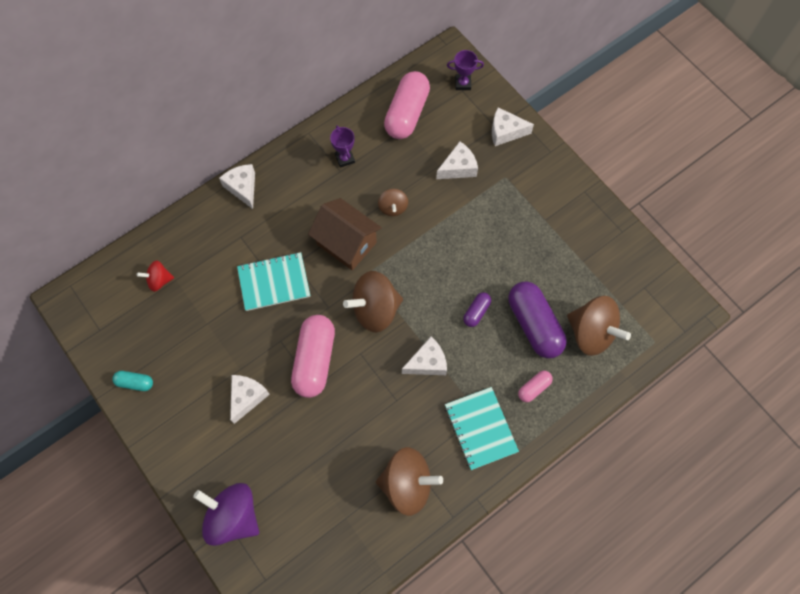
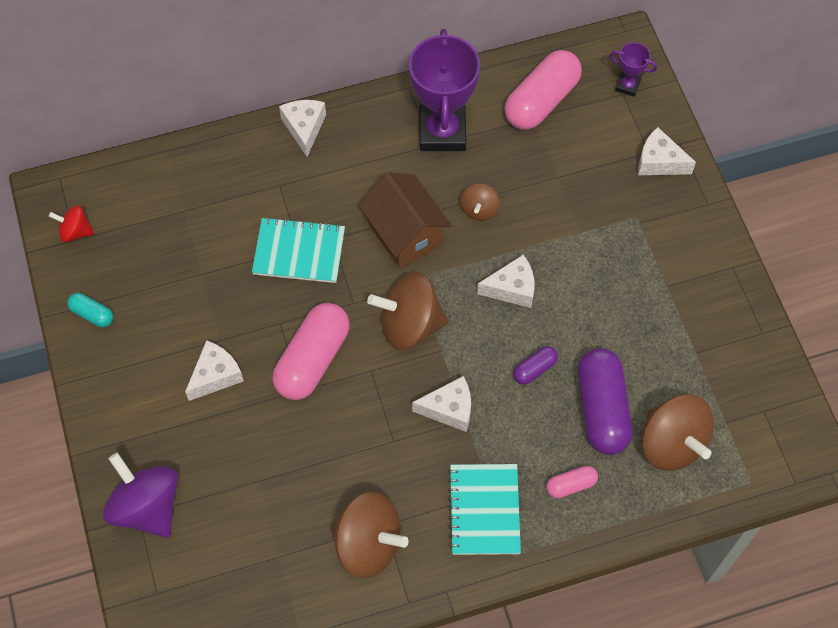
camera: 20 degrees right, 5 degrees down
red spinning top [137,260,174,292] -> red spinning top moved to [49,205,94,242]
purple trophy [330,125,355,168] -> purple trophy [409,29,480,151], size x2.18
white cheese [436,142,478,179] -> white cheese moved to [477,255,535,308]

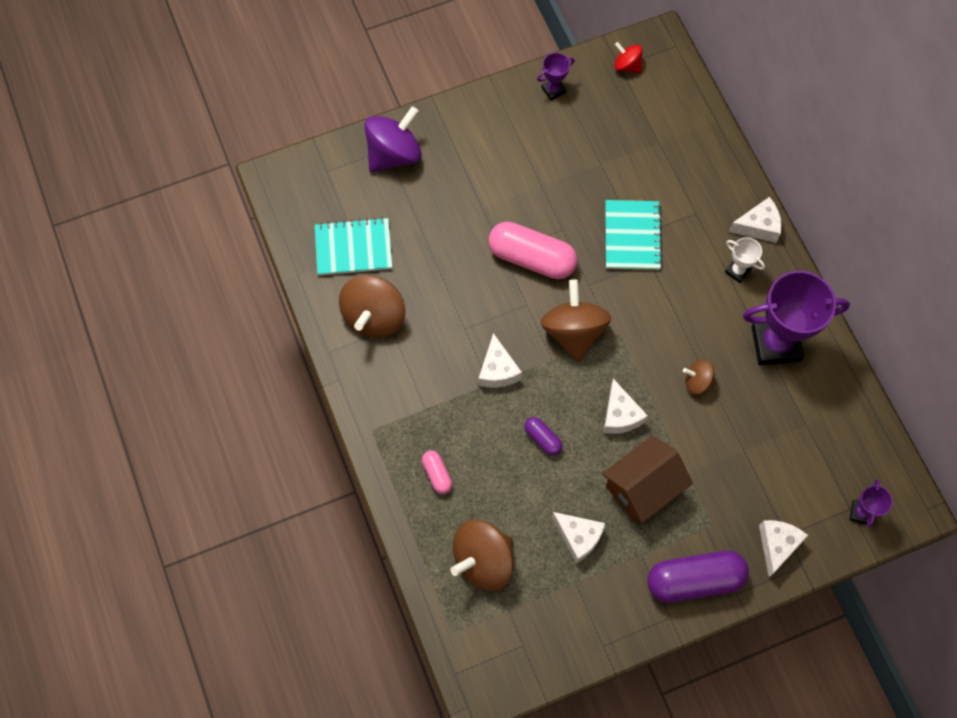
camera: 85 degrees right, 5 degrees up
red spinning top [49,205,94,242] -> red spinning top turned 60 degrees counterclockwise [614,42,642,73]
turquoise capsule [67,293,113,327] -> purple trophy [537,52,574,101]
white cheese [185,340,244,401] -> white cheese moved to [552,512,605,564]
brown house [359,172,452,269] -> brown house moved to [602,435,693,523]
turquoise notebook [448,464,521,555] -> turquoise notebook moved to [315,217,392,276]
pink capsule [505,50,582,130] -> none
purple capsule [578,348,633,455] -> purple capsule moved to [647,551,749,603]
none -> white trophy [725,237,765,283]

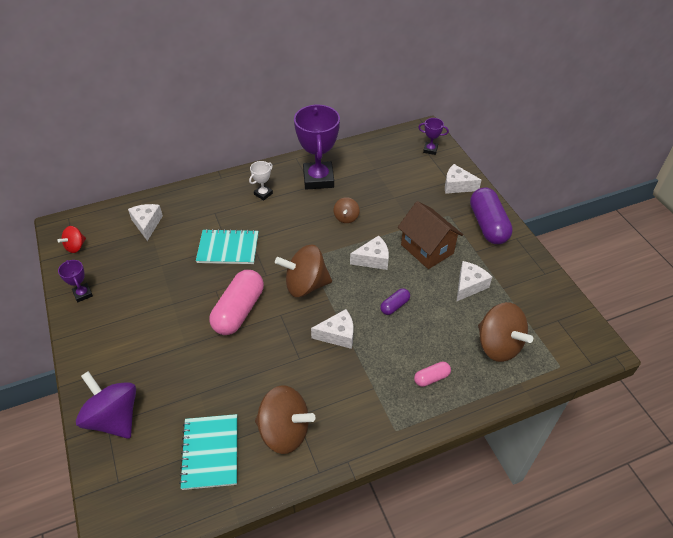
camera: 90 degrees left, 20 degrees down
white cheese [729,197,782,243] -> white cheese moved to [128,204,163,241]

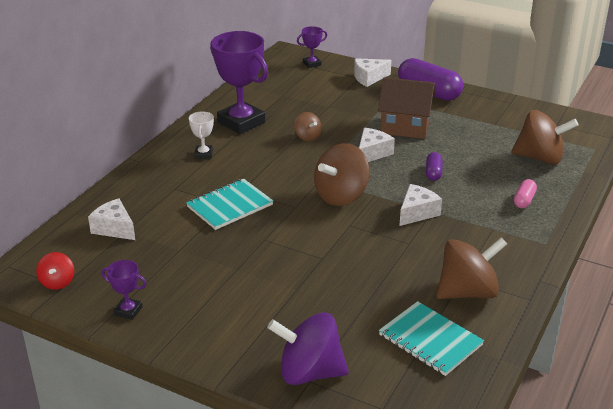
camera: 40 degrees left, 15 degrees down
pink capsule [209,270,264,335] -> none
white cheese [456,261,492,302] -> none

